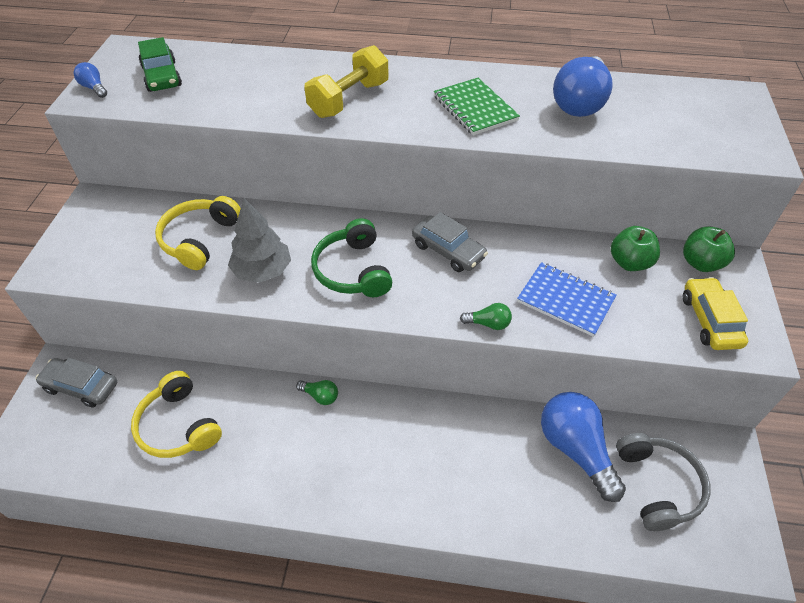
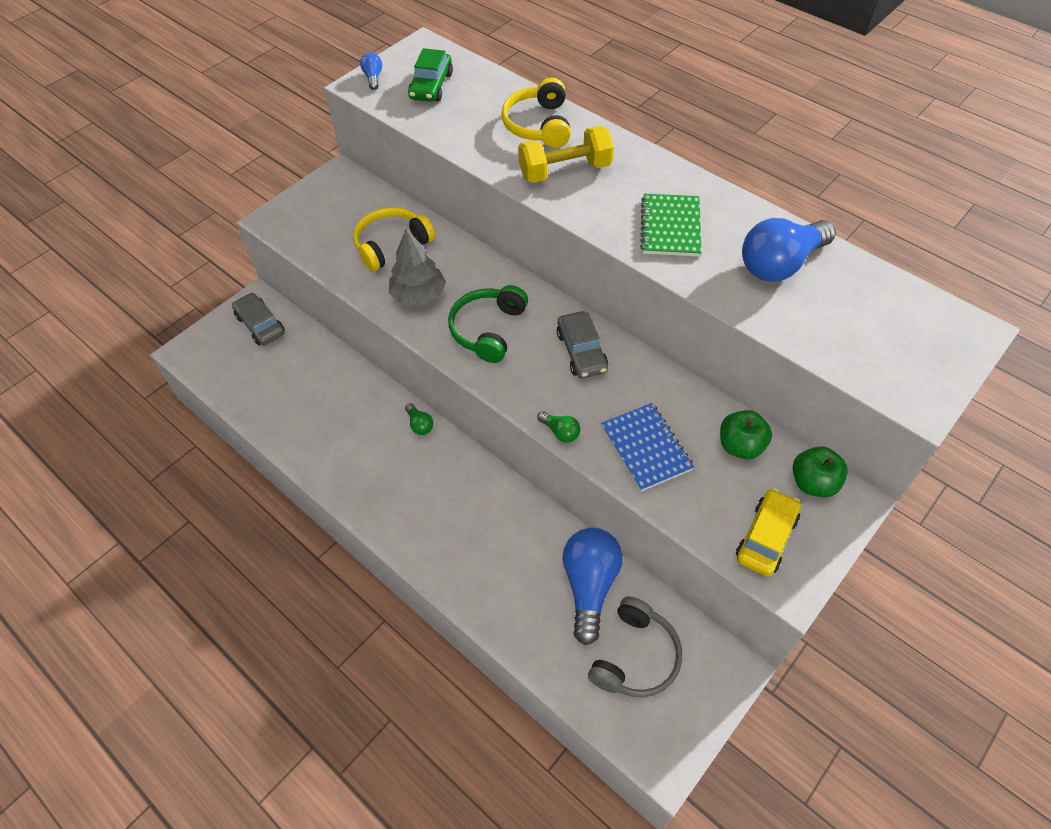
camera: 35 degrees right, 5 degrees up
yellow headphones [131,371,222,458] -> yellow headphones moved to [501,78,571,148]

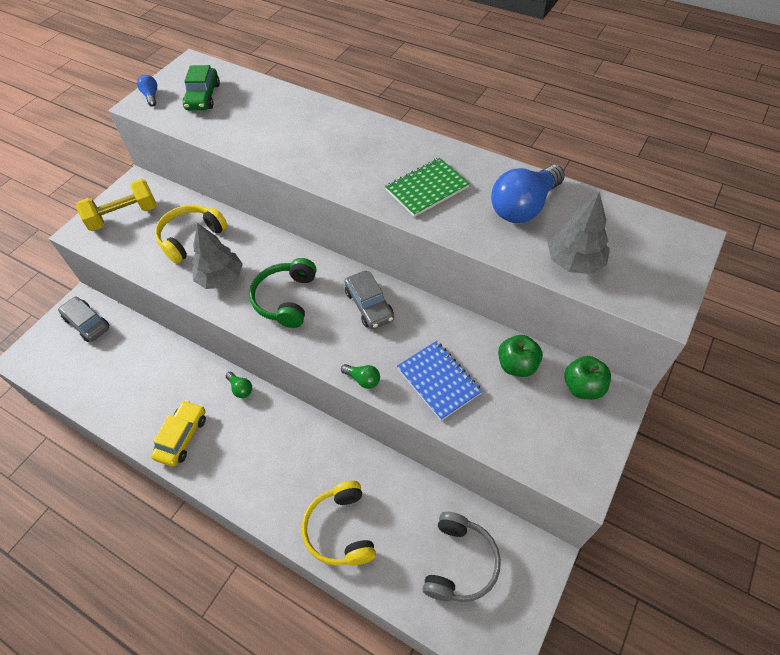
camera: 10 degrees left, 0 degrees up
yellow headphones [501,78,571,148] -> yellow headphones moved to [302,481,376,566]
yellow dumbbell [518,126,614,183] -> yellow dumbbell moved to [76,179,157,231]
blue light bulb [562,528,623,645] -> none
green notebook [640,194,702,257] -> green notebook turned 60 degrees clockwise [385,158,470,217]
yellow car [736,488,801,577] -> yellow car moved to [151,400,206,467]
none -> grey tree [548,192,610,274]

